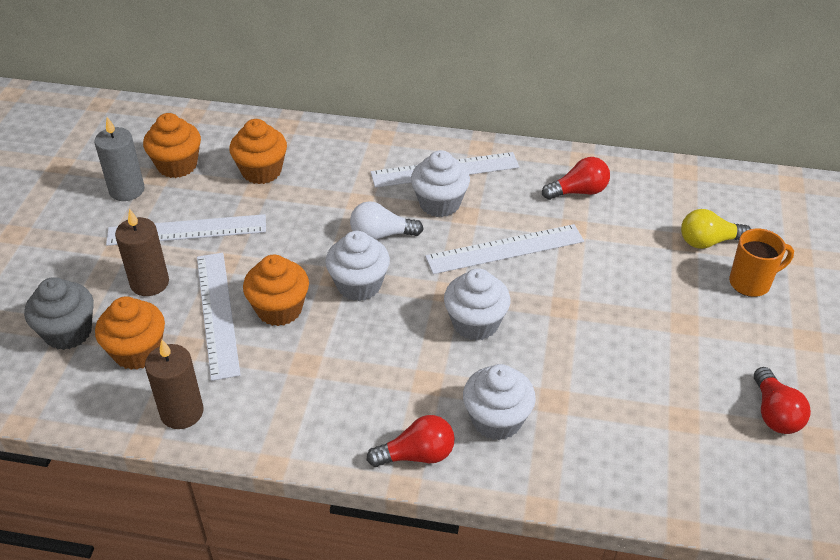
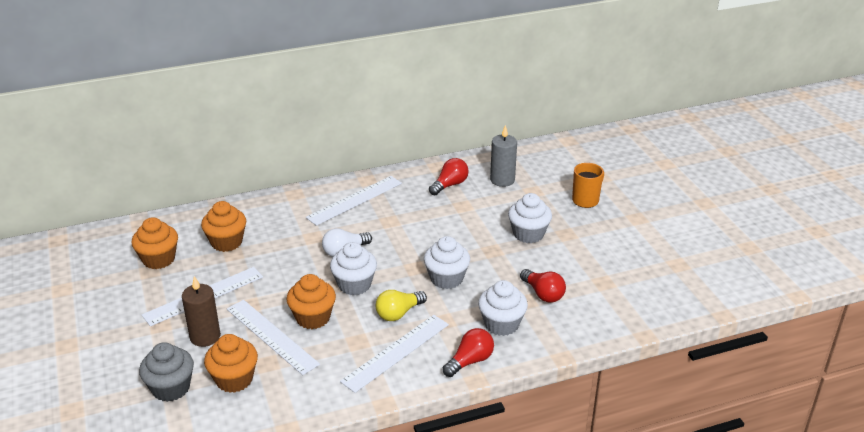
camera: 30 degrees left, 10 degrees down
grey candle [94,117,145,201] -> grey candle moved to [490,125,517,187]
brown candle [145,340,204,429] -> none
white cupcake [411,150,470,217] -> white cupcake moved to [508,193,552,243]
white ruler [425,224,584,274] -> white ruler moved to [340,315,449,393]
yellow light bulb [681,209,751,249] -> yellow light bulb moved to [376,290,427,321]
red light bulb [754,367,811,434] -> red light bulb moved to [520,269,566,303]

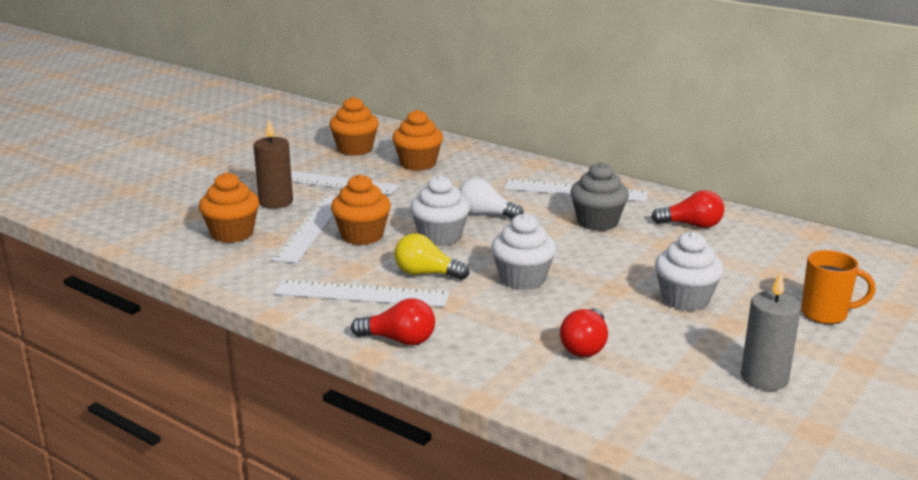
camera: 55 degrees right, 10 degrees down
grey cupcake [139,342,194,402] -> grey cupcake moved to [570,162,629,231]
white cupcake [478,280,528,336] -> none
grey candle [490,125,517,187] -> grey candle moved to [741,272,801,391]

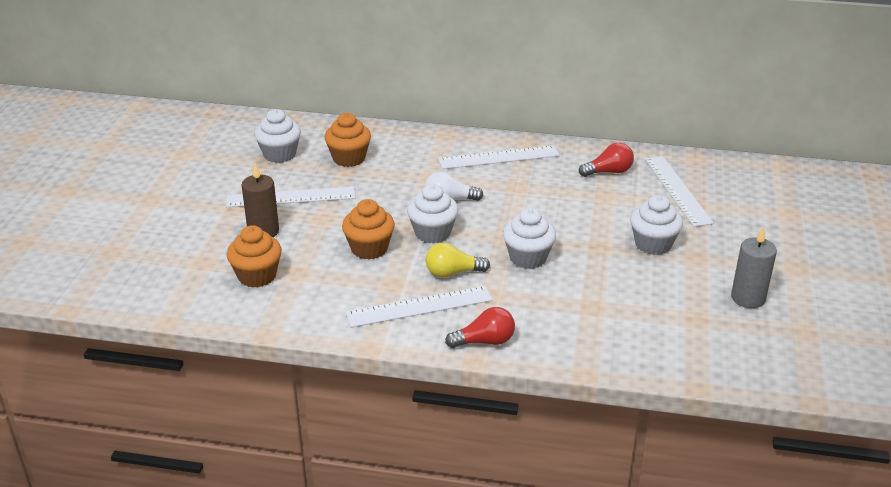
camera: 25 degrees left, 10 degrees up
white ruler [272,196,336,263] -> white ruler moved to [645,156,714,227]
orange cupcake [329,97,379,156] -> white cupcake [254,109,301,163]
red light bulb [560,308,608,357] -> none
grey cupcake [570,162,629,231] -> none
orange mug [801,250,876,324] -> none

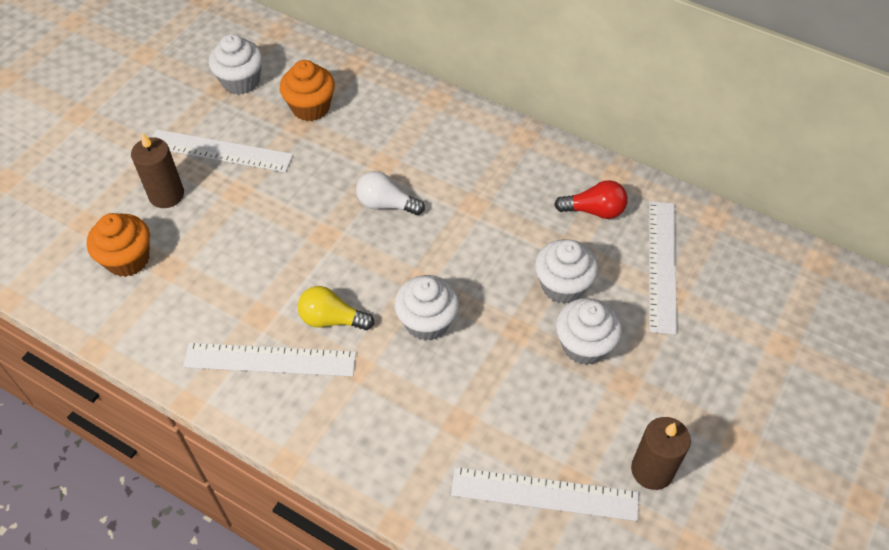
camera: 20 degrees right, 20 degrees up
orange cupcake [342,199,395,260] -> none
white cupcake [407,184,458,244] -> white cupcake moved to [535,239,598,304]
white ruler [438,145,560,169] -> white ruler moved to [451,467,639,521]
red light bulb [445,307,515,348] -> none
grey candle [731,226,777,308] -> brown candle [631,417,691,490]

